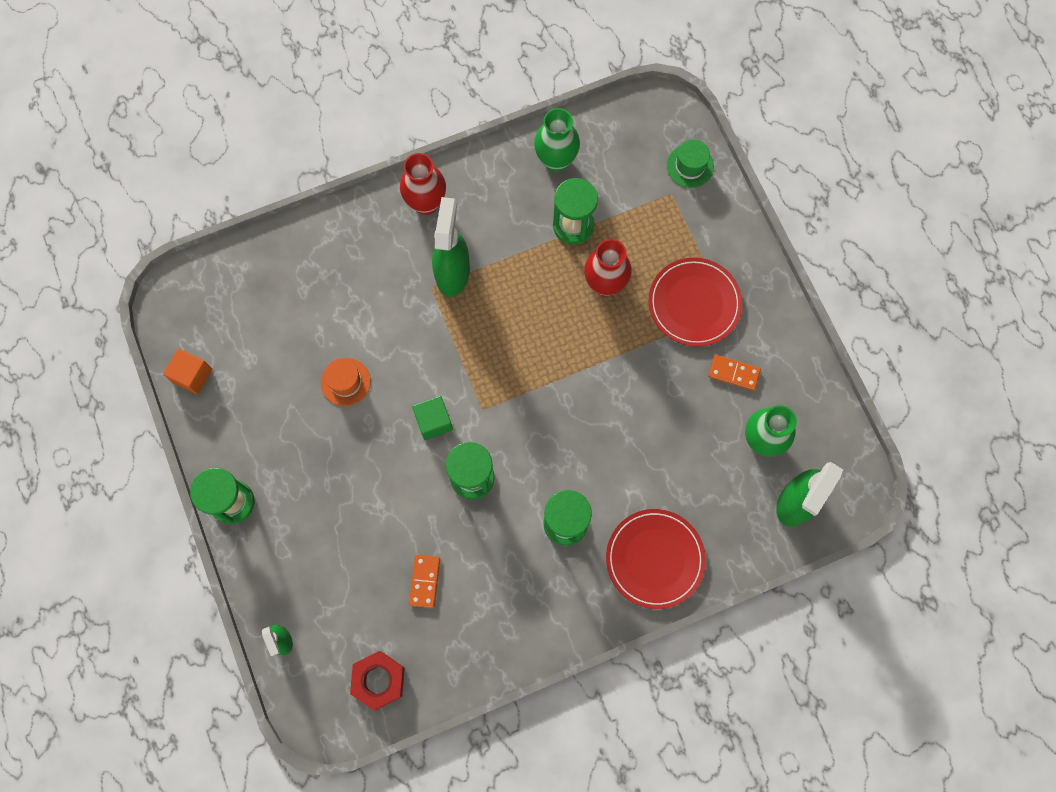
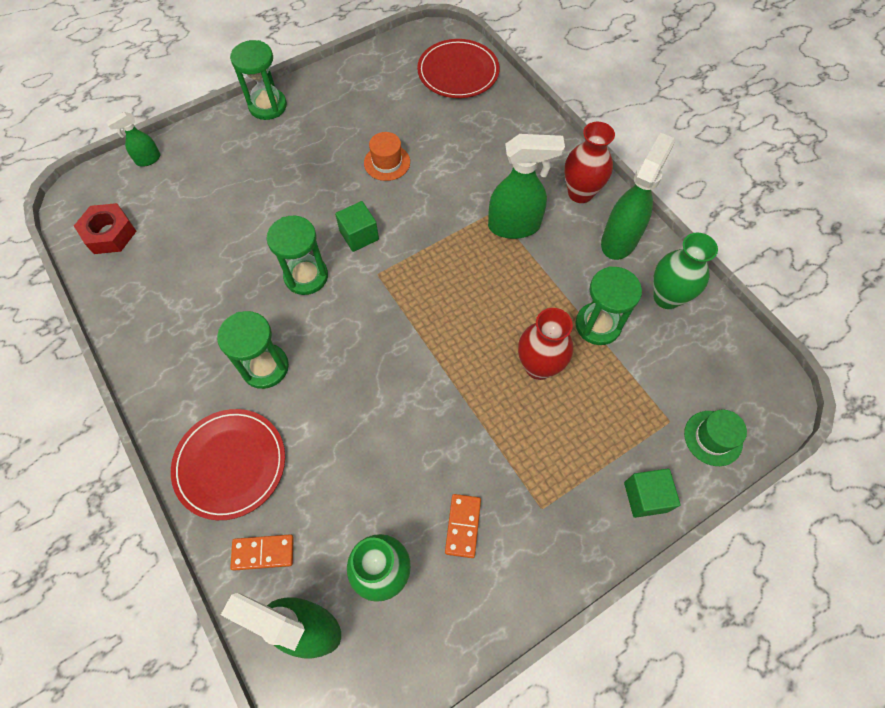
camera: 80 degrees right, 10 degrees down
orange cube [163,349,212,395] -> none
orange domino [409,555,440,608] -> orange domino moved to [230,534,294,571]
red plate [649,258,742,347] -> red plate moved to [417,39,500,98]
none -> green spray bottle [601,133,675,260]
none -> green cube [624,469,681,518]

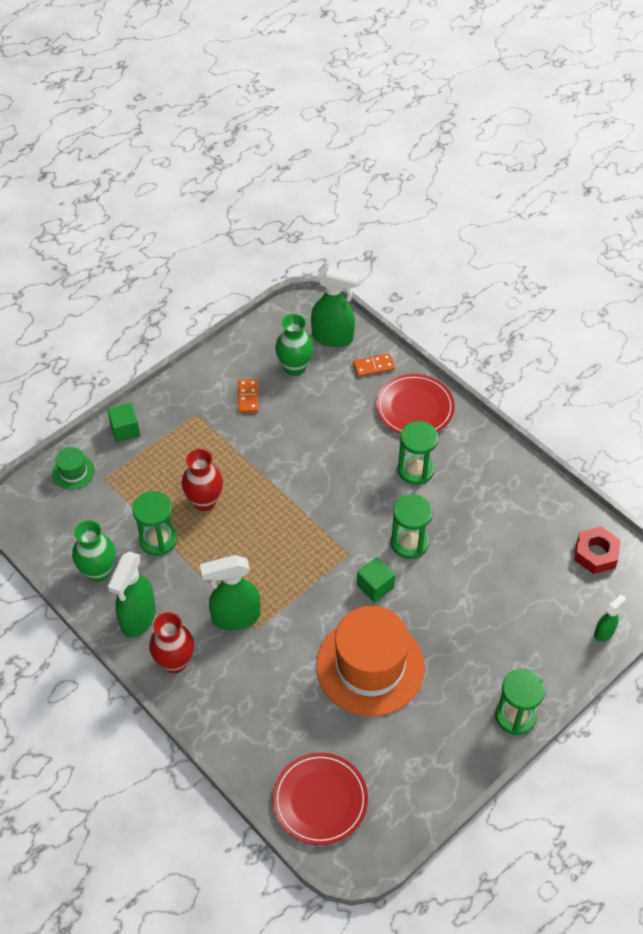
camera: 170 degrees right, 10 degrees down
orange hat [364,132,410,181] -> orange hat [316,606,425,716], size x2.31

